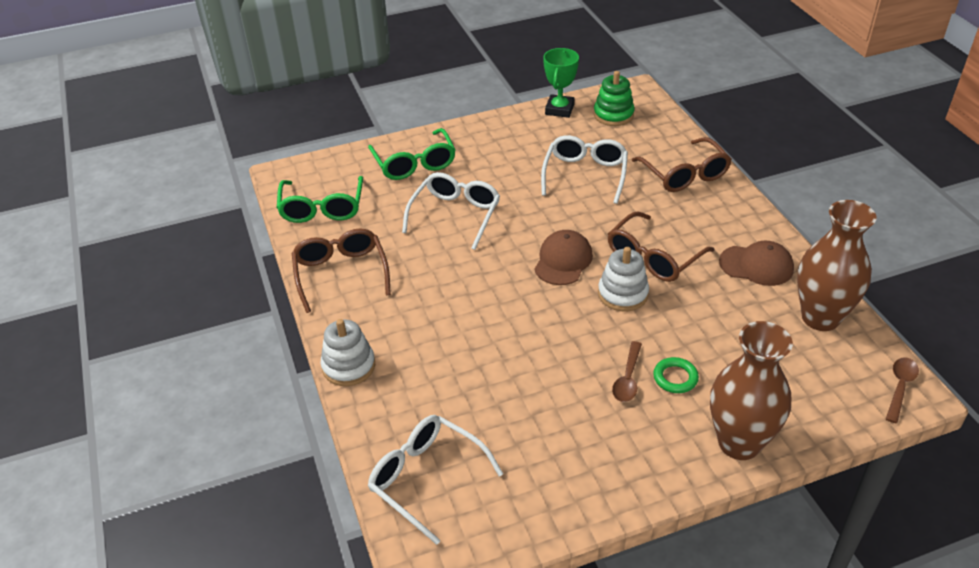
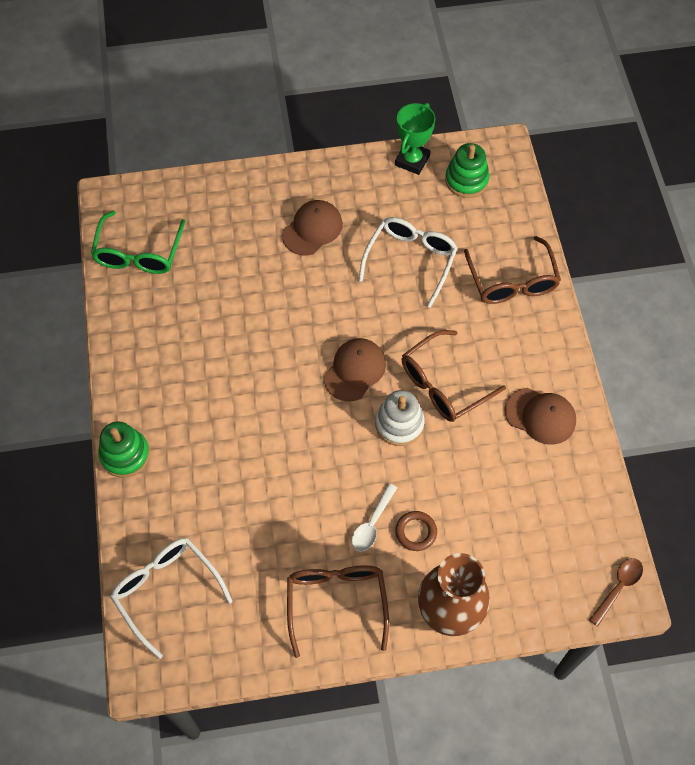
camera: 10 degrees right, 20 degrees up
brown glasses [292,228,391,313] -> brown glasses moved to [287,565,389,658]
white stacking toy [321,319,375,386] -> green stacking toy [99,421,150,478]
green glasses [368,128,456,180] -> none
white glasses [402,172,500,250] -> none
brown spoon [612,341,642,402] -> white spoon [352,483,397,552]
green ring [653,357,699,393] -> brown ring [395,511,437,551]
brown vase [797,200,877,331] -> none
none -> brown cap [282,200,343,256]

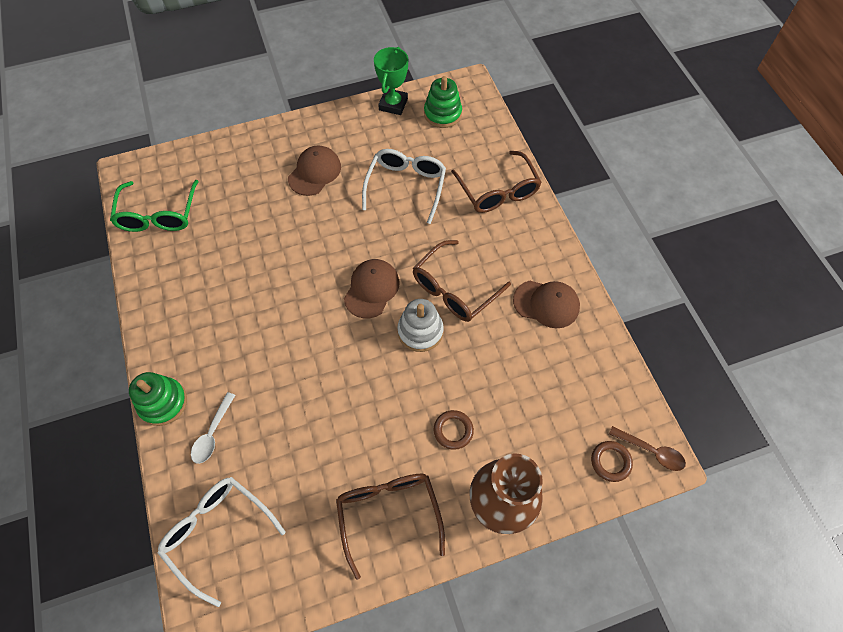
camera: 10 degrees left, 0 degrees up
white spoon [352,483,397,552] -> white spoon moved to [191,392,235,464]
brown spoon [589,558,643,626] -> brown spoon turned 90 degrees clockwise [609,426,686,471]
none -> brown ring [591,441,633,482]

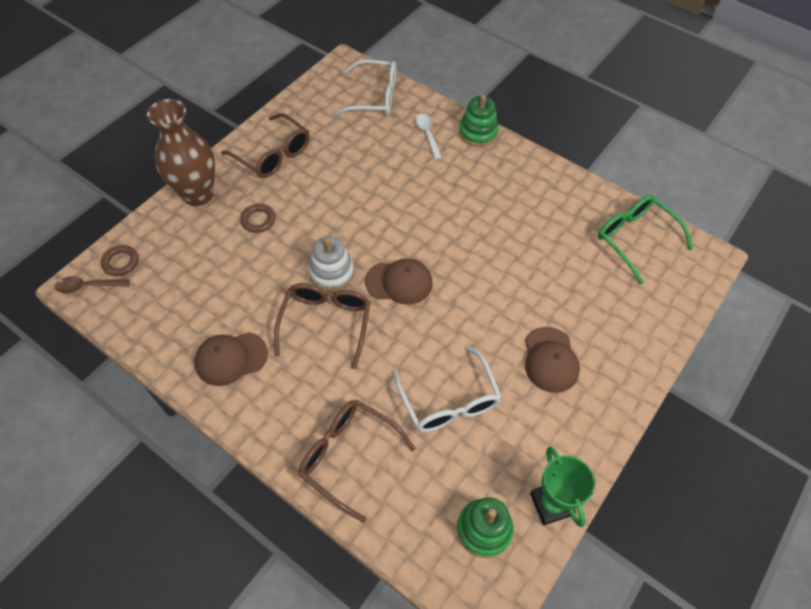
camera: 145 degrees right, 5 degrees down
brown cap [344,259,399,318] -> brown cap turned 75 degrees counterclockwise [365,259,433,305]

